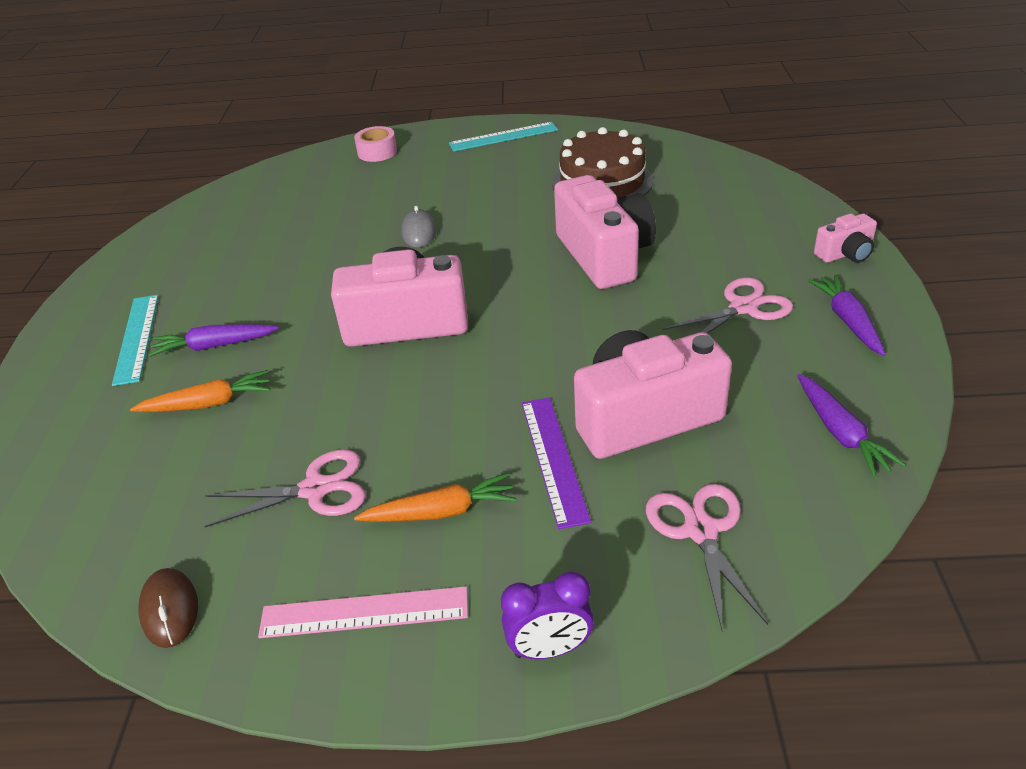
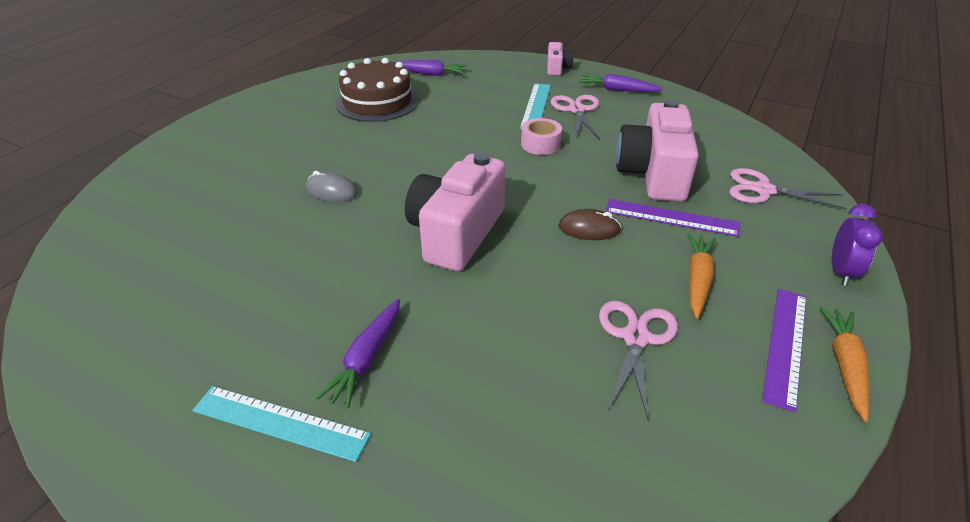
camera: 65 degrees left, 0 degrees up
orange carrot [130,370,270,412] -> orange carrot moved to [819,307,869,422]
brown mouse [138,568,198,648] -> brown mouse moved to [558,209,621,240]
pink ruler [258,586,468,638] -> purple ruler [762,289,806,412]
pink tape [354,126,397,162] -> pink tape moved to [521,118,562,155]
turquoise ruler [449,122,558,152] -> turquoise ruler moved to [520,83,551,130]
pink camera [554,175,656,289] -> none
purple carrot [797,374,906,477] -> purple carrot moved to [395,60,467,76]

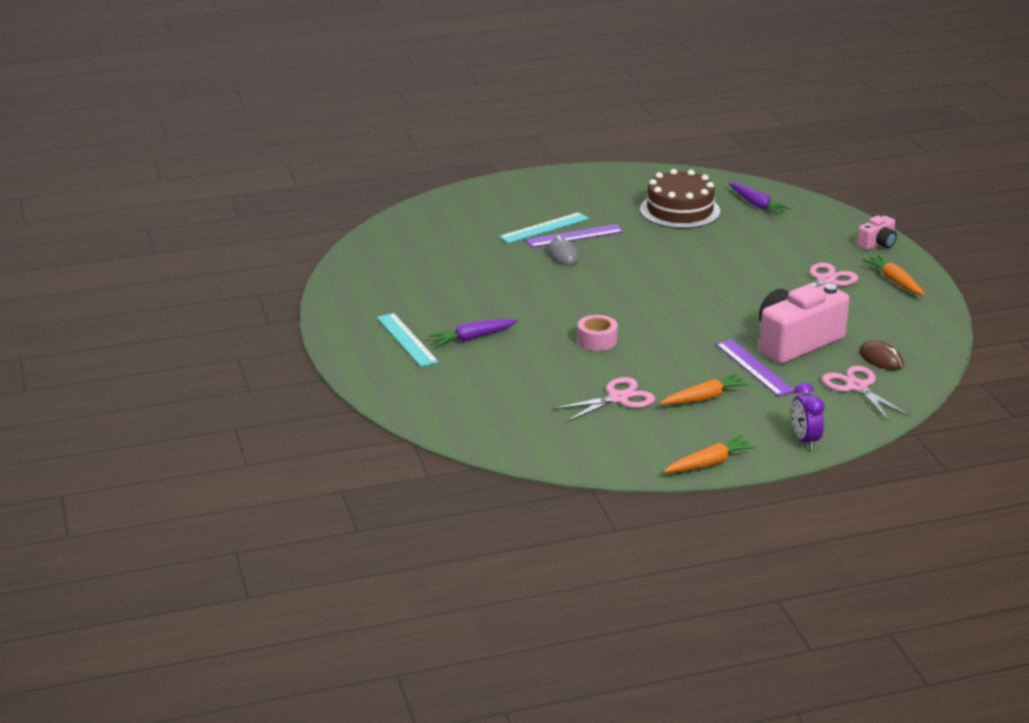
camera: 45 degrees right, 10 degrees down
pink camera [405,152,506,271] -> none
turquoise ruler [520,83,551,130] -> turquoise ruler moved to [499,212,589,244]
pink tape [521,118,562,155] -> pink tape moved to [577,315,618,351]
brown mouse [558,209,621,240] -> brown mouse moved to [859,340,904,370]
purple carrot [579,74,663,92] -> orange carrot [862,255,925,296]
purple ruler [762,289,806,412] -> purple ruler moved to [526,224,624,248]
purple clock [832,204,883,286] -> purple clock turned 105 degrees clockwise [791,382,825,450]

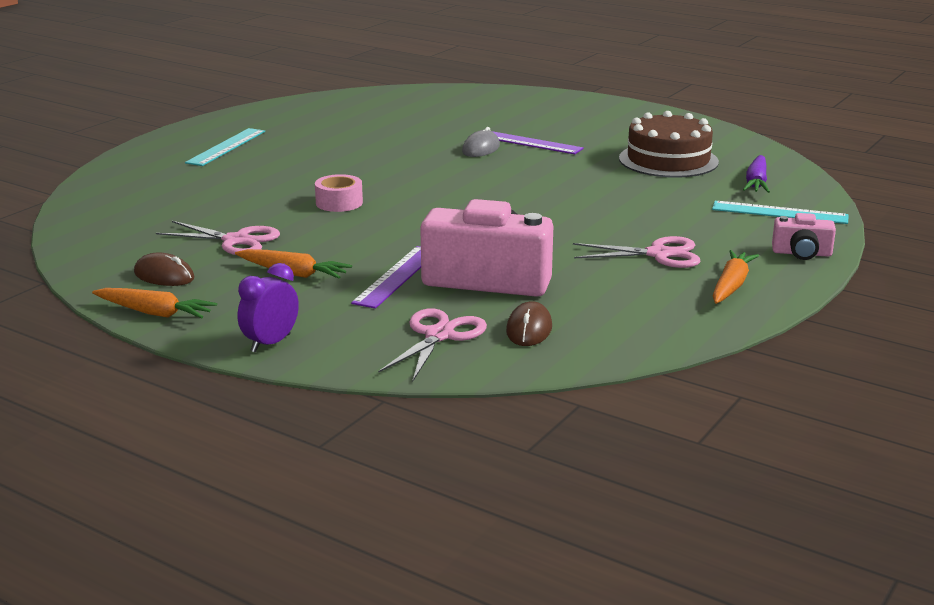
camera: 50 degrees right, 5 degrees down
purple carrot [429,319,518,346] -> none
turquoise ruler [499,212,589,244] -> turquoise ruler moved to [712,201,849,224]
none -> brown mouse [134,252,194,286]

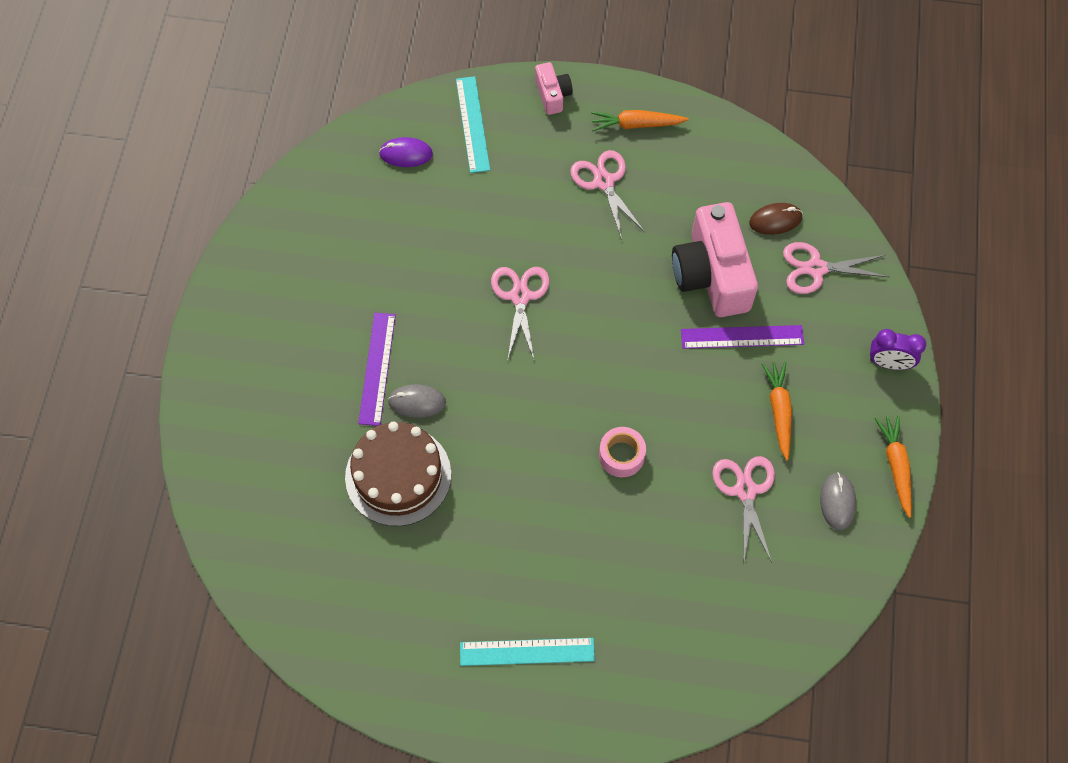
camera: 115 degrees left, 40 degrees up
brown mouse [134,252,194,286] -> grey mouse [820,472,856,530]
brown cake [619,111,719,178] -> brown cake moved to [345,422,451,526]
purple carrot [743,155,770,193] -> purple mouse [379,137,433,167]
none -> pink scissors [491,267,550,359]

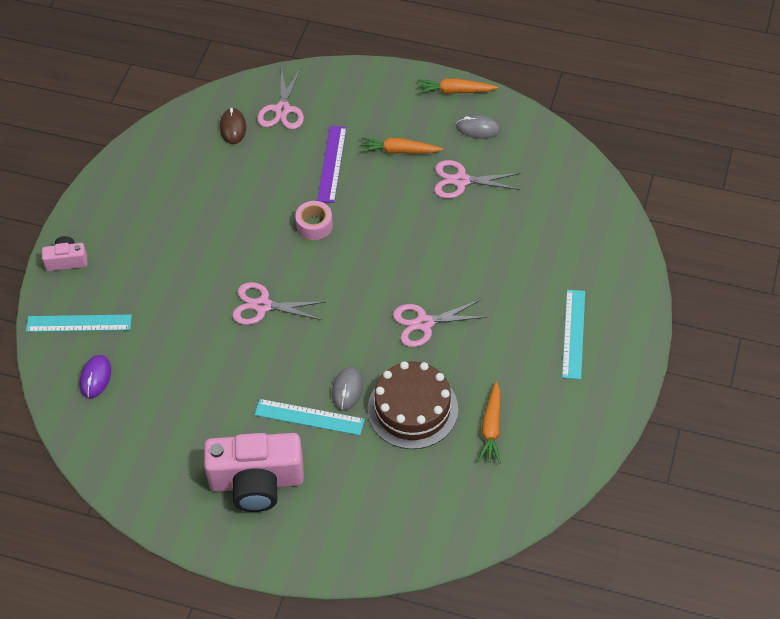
camera: 80 degrees left, 10 degrees down
purple ruler [358,313,396,426] -> turquoise ruler [255,399,365,435]
pink scissors [570,150,645,240] -> pink scissors moved to [393,299,486,347]
orange carrot [591,110,689,131] -> orange carrot moved to [478,381,501,464]
pink tape [599,427,646,477] -> pink tape moved to [295,201,333,240]
pink camera [672,202,758,317] -> pink camera moved to [204,433,304,512]
purple clock [870,329,926,370] -> none

